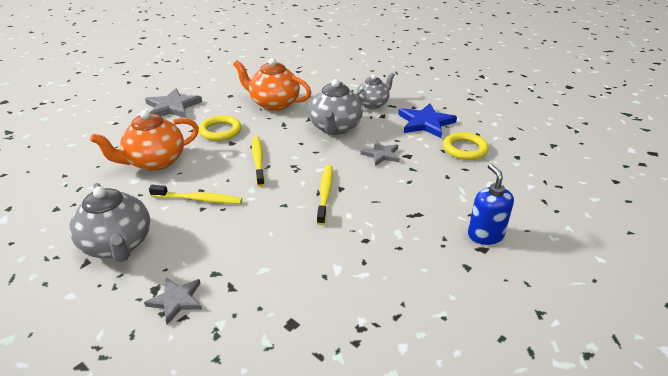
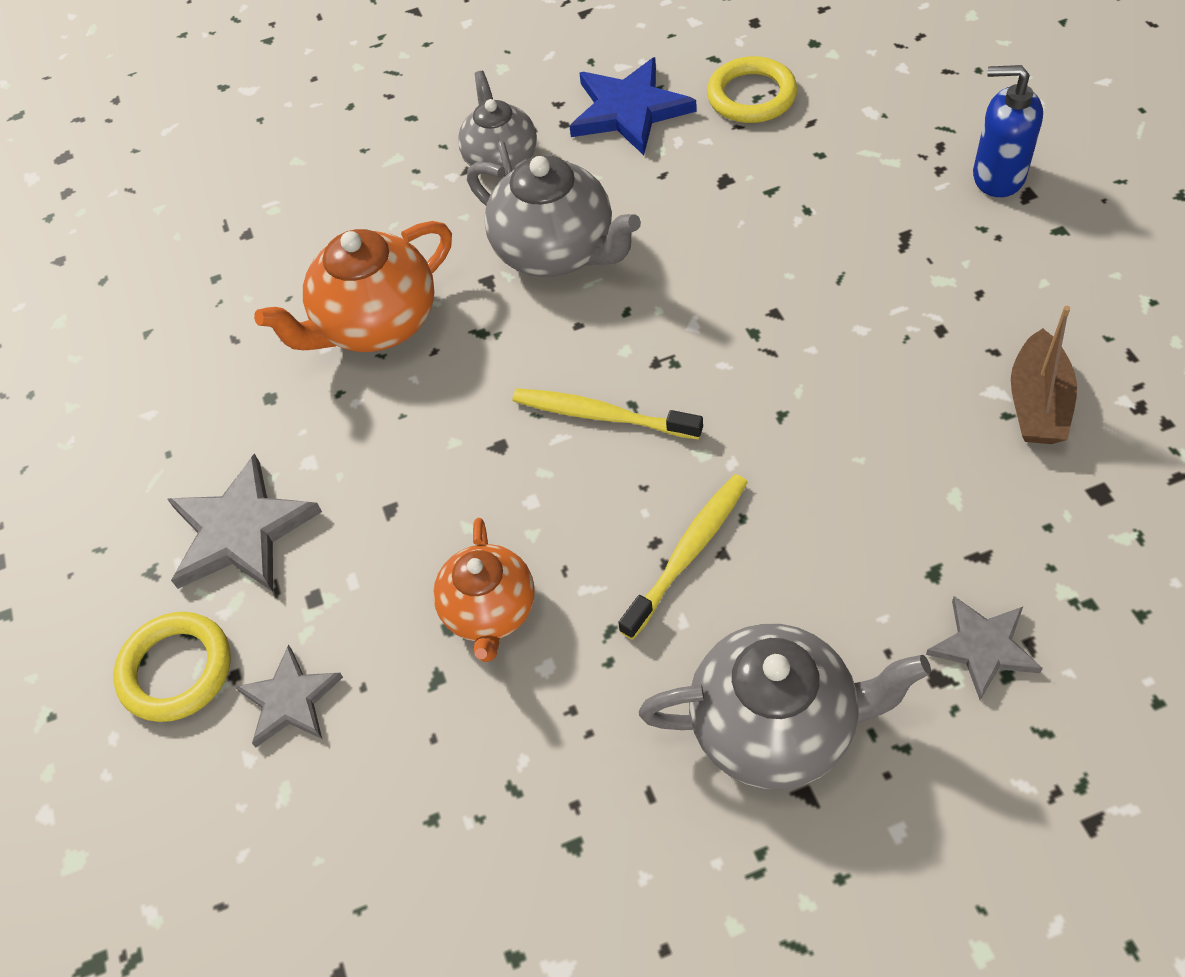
camera: 55 degrees left, 20 degrees up
orange teapot [90,110,199,171] -> orange teapot [433,518,535,662], size x0.66
yellow ring [199,115,241,141] -> yellow ring moved to [113,612,231,722]
yellow toothbrush [317,165,333,225] -> none
grey star [360,140,400,166] -> grey star moved to [235,645,343,747]
none -> brown boat [1011,306,1077,444]

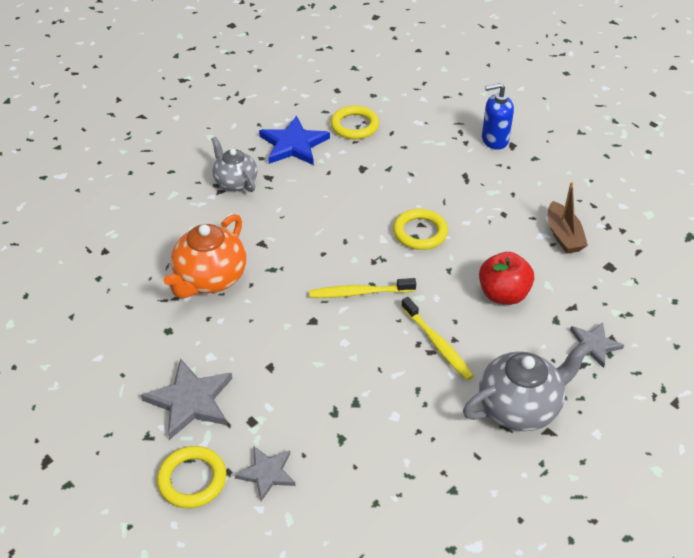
camera: 30 degrees left, 10 degrees down
orange teapot [433,518,535,662] -> none
grey teapot [467,156,641,277] -> none
yellow toothbrush [618,474,748,640] -> yellow toothbrush turned 135 degrees clockwise [401,297,474,380]
none -> yellow ring [393,209,448,250]
none -> red apple [479,252,534,305]

